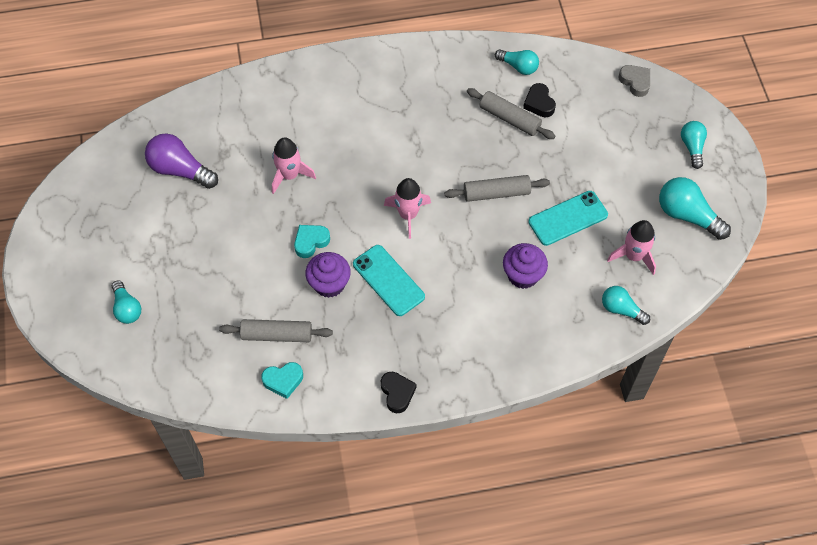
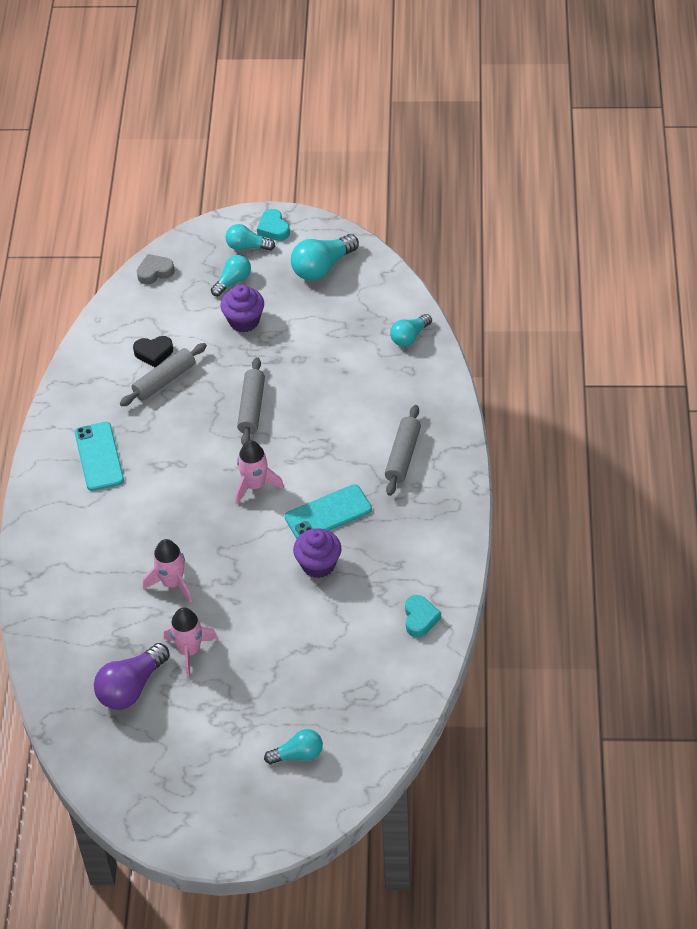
camera: 75 degrees left, 10 degrees down
grey rolling pin [219,319,333,342] -> grey rolling pin moved to [385,405,421,496]
turquoise heart [294,225,330,258] -> turquoise heart moved to [257,209,290,241]
black heart [381,372,416,413] -> none
turquoise light bulb [495,49,539,75] -> turquoise light bulb moved to [211,255,251,296]
purple cupcake [503,243,548,289] -> purple cupcake moved to [221,285,264,333]
turquoise phone [528,191,608,246] -> turquoise phone moved to [75,422,124,491]
pink rocket [607,220,656,275] -> pink rocket moved to [164,607,218,677]

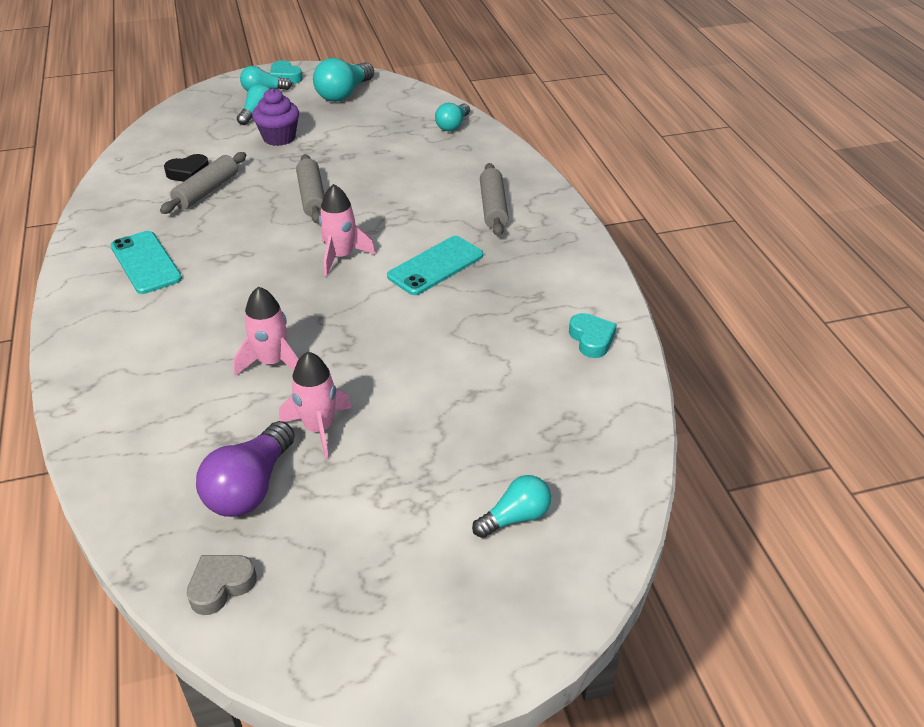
camera: 20 degrees left, 10 degrees down
grey heart [137,254,175,285] -> grey heart moved to [187,555,257,615]
purple cupcake [293,528,341,578] -> none

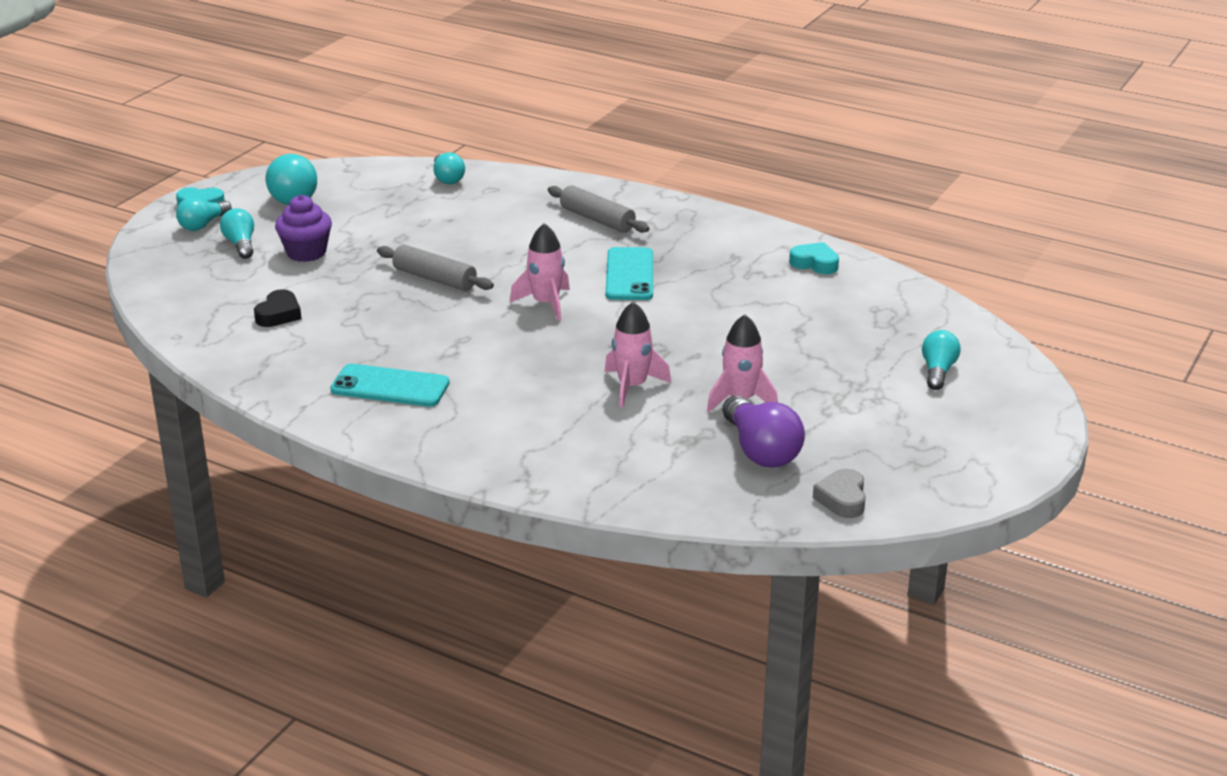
camera: 45 degrees left, 10 degrees down
grey rolling pin [160,152,246,214] -> none

